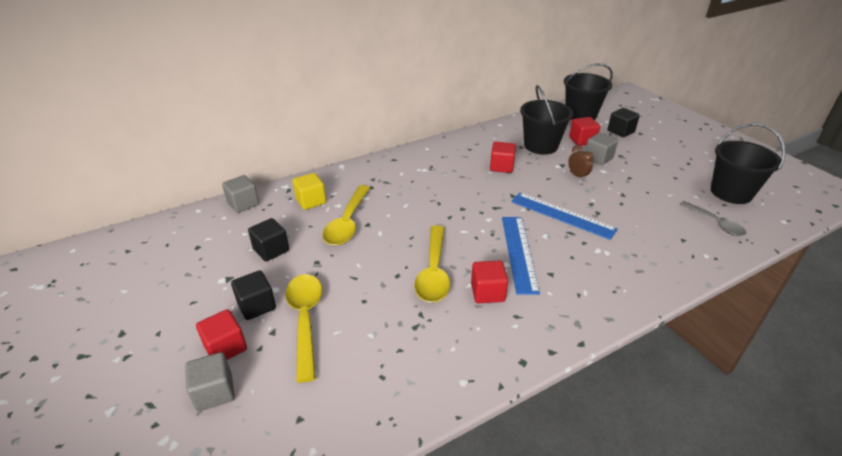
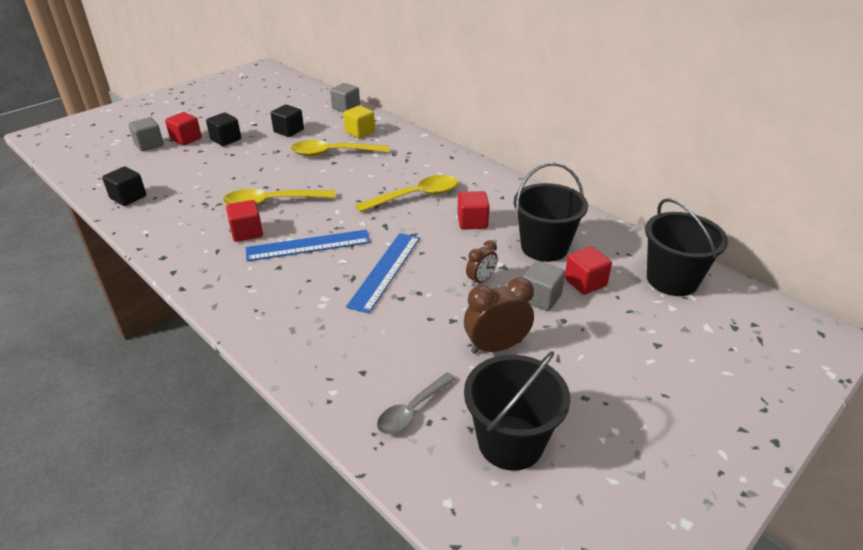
camera: 75 degrees right, 0 degrees up
yellow spoon [285,274,322,383] -> yellow spoon moved to [355,175,458,212]
black cube [608,108,640,137] -> black cube moved to [102,167,146,206]
none -> brown clock [464,277,534,354]

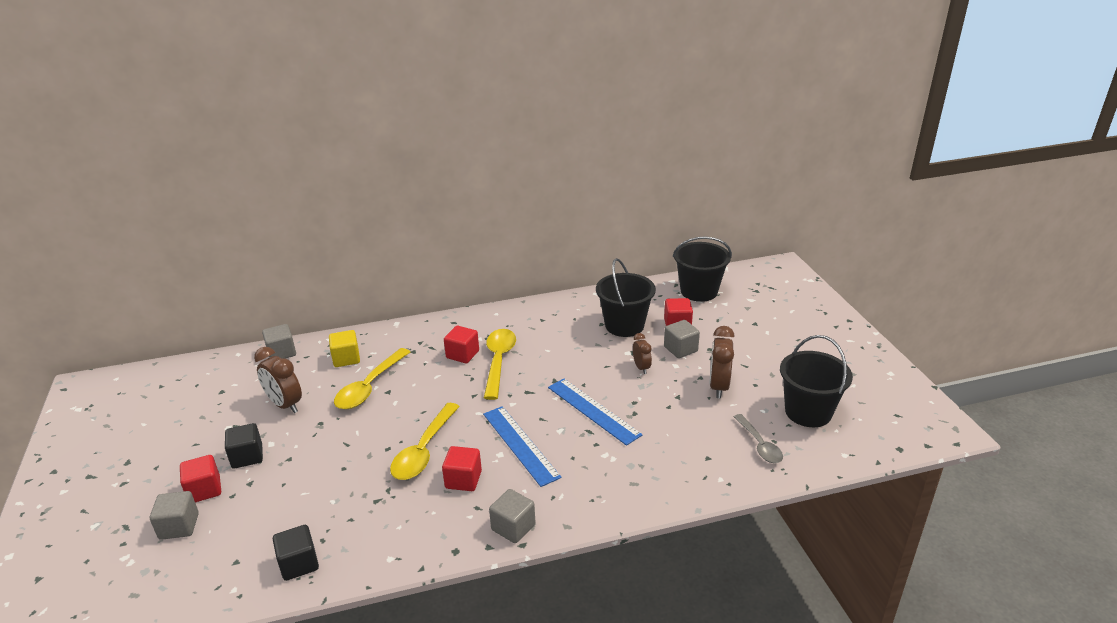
camera: 60 degrees left, 5 degrees down
blue ruler [246,230,371,261] -> blue ruler turned 45 degrees counterclockwise [483,406,561,487]
black cube [271,105,304,137] -> brown clock [254,347,302,413]
red cube [457,191,490,230] -> red cube moved to [444,326,479,363]
none -> grey cube [489,489,536,543]

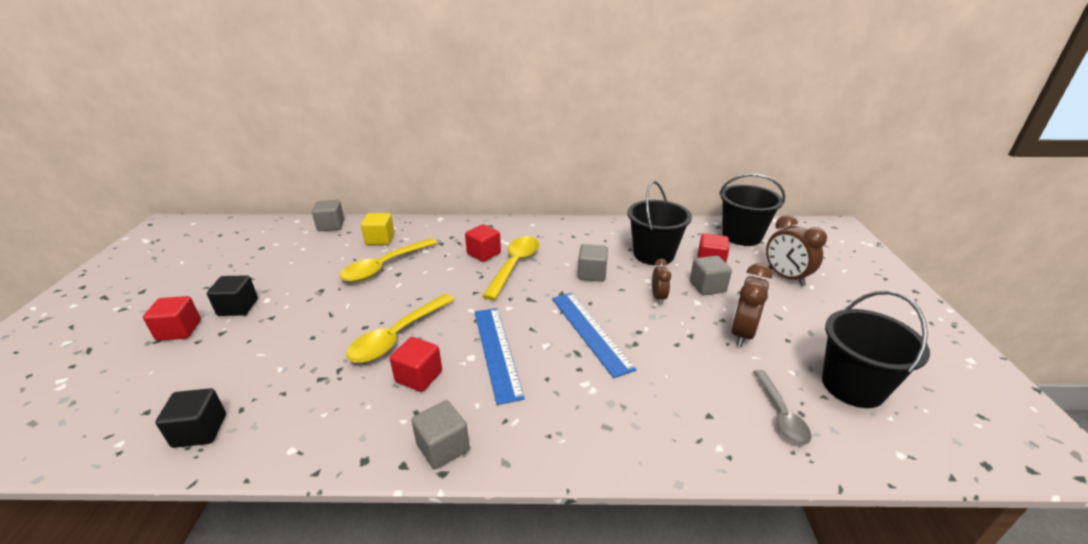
camera: 15 degrees right, 0 degrees up
grey cube [150,491,199,540] -> grey cube moved to [578,244,608,282]
brown clock [254,347,302,413] -> brown clock moved to [766,215,827,286]

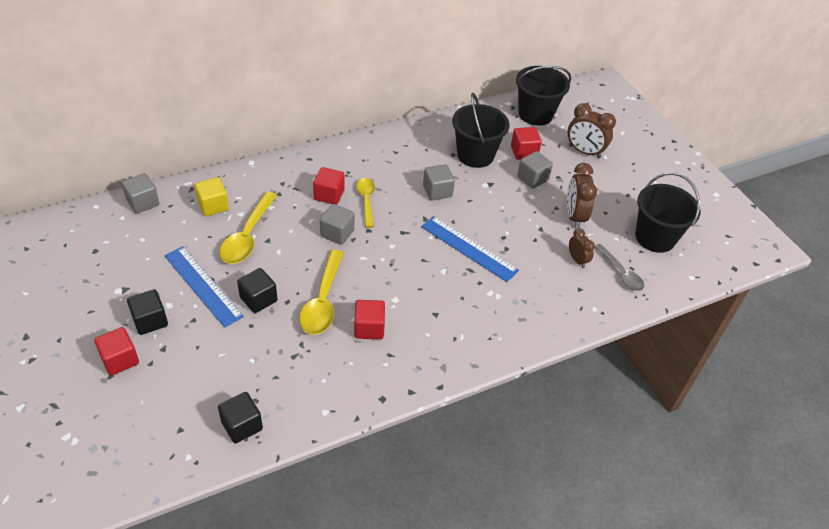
camera: 30 degrees left, 15 degrees up
grey cube [411,400,470,469] -> grey cube moved to [320,204,355,245]
blue ruler [475,308,525,405] -> blue ruler moved to [164,246,244,328]
yellow spoon [482,236,539,300] -> yellow spoon [356,178,375,228], size x0.64
brown clock [652,259,671,304] -> brown clock moved to [569,228,595,268]
none -> black cube [237,268,277,313]

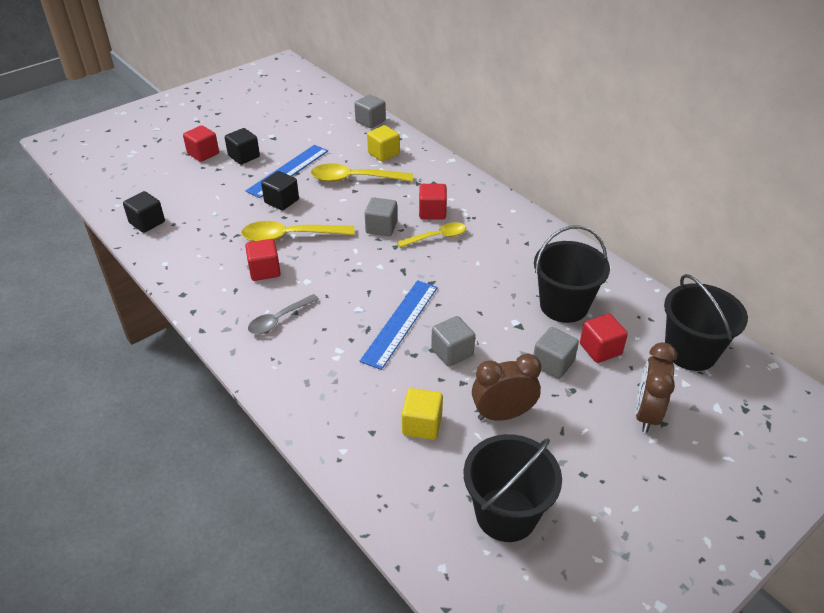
camera: 80 degrees right, 5 degrees down
grey cube [423,164,455,200] -> grey cube moved to [431,316,475,367]
brown clock [569,228,595,268] -> yellow cube [402,388,443,440]
grey spoon [595,244,644,291] -> grey spoon moved to [248,294,319,334]

